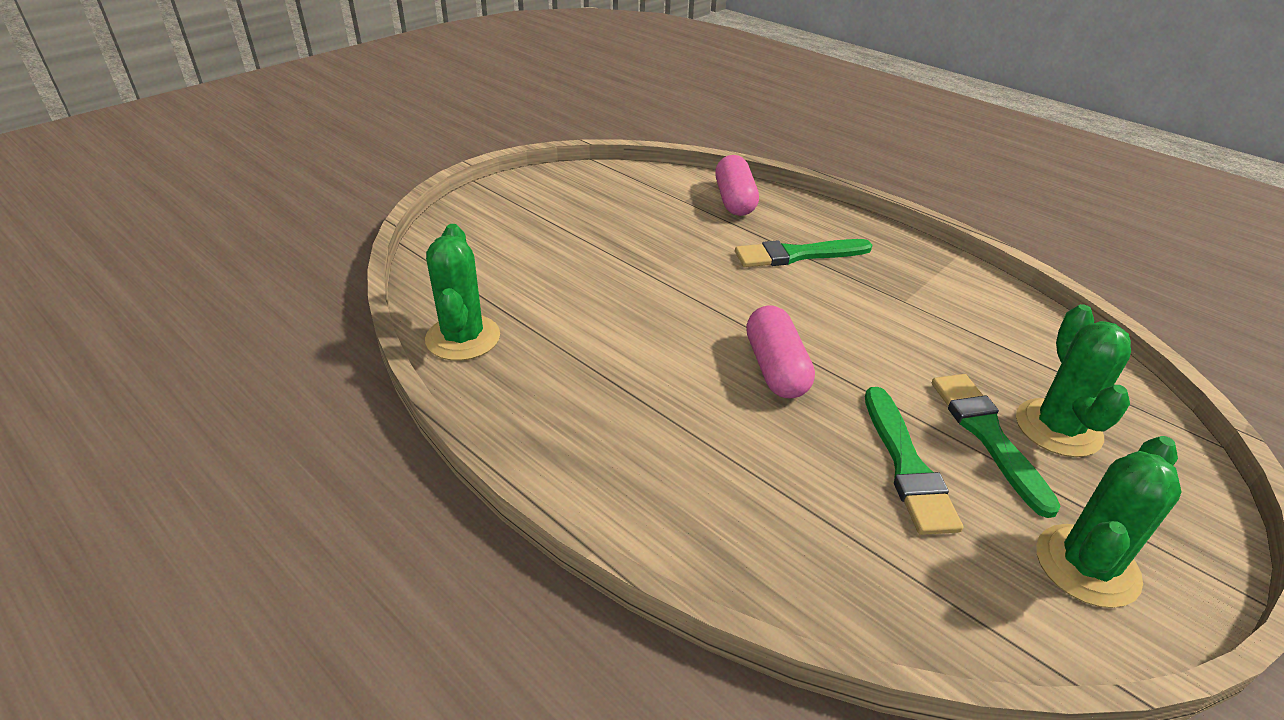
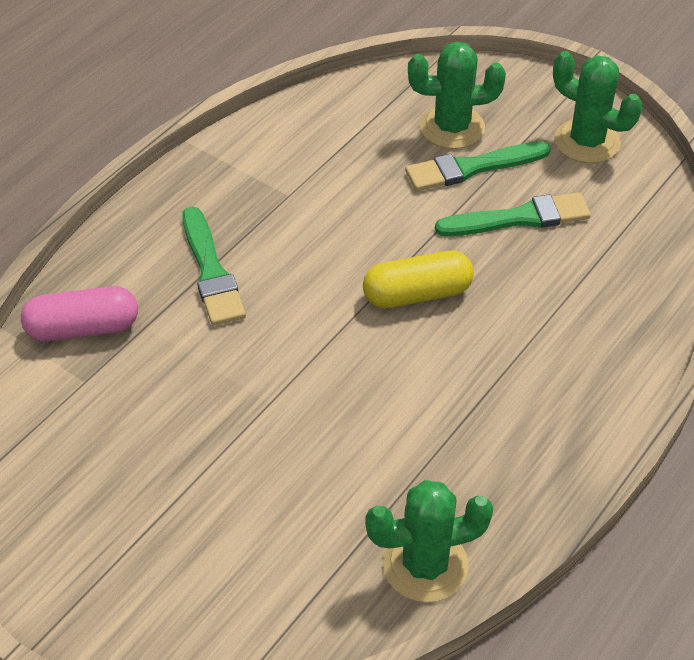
camera: 95 degrees left, 10 degrees up
pink capsule [746,305,815,398] -> yellow capsule [363,251,474,308]

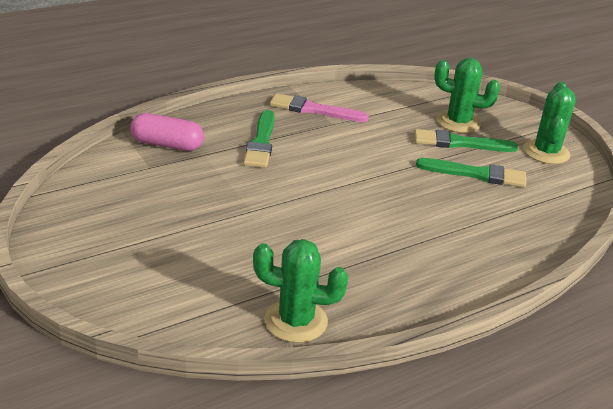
camera: 20 degrees right, 15 degrees down
yellow capsule [363,251,474,308] -> none
green cactus [553,51,642,163] -> green cactus turned 45 degrees clockwise [523,82,576,164]
none -> pink brush [270,93,369,122]

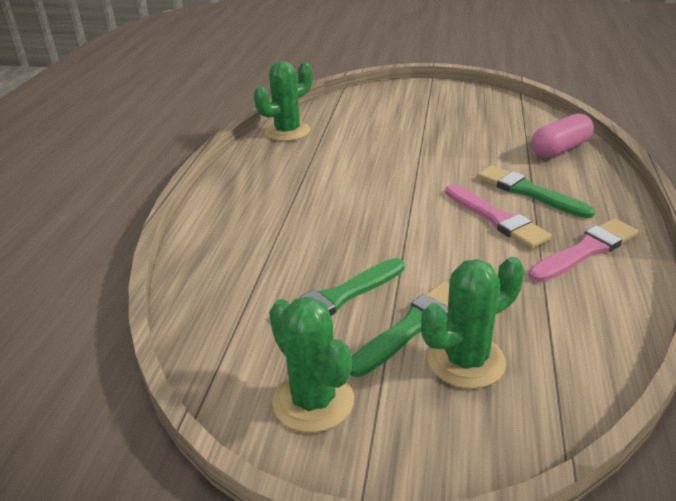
camera: 135 degrees right, 0 degrees up
none -> pink brush [445,184,552,249]

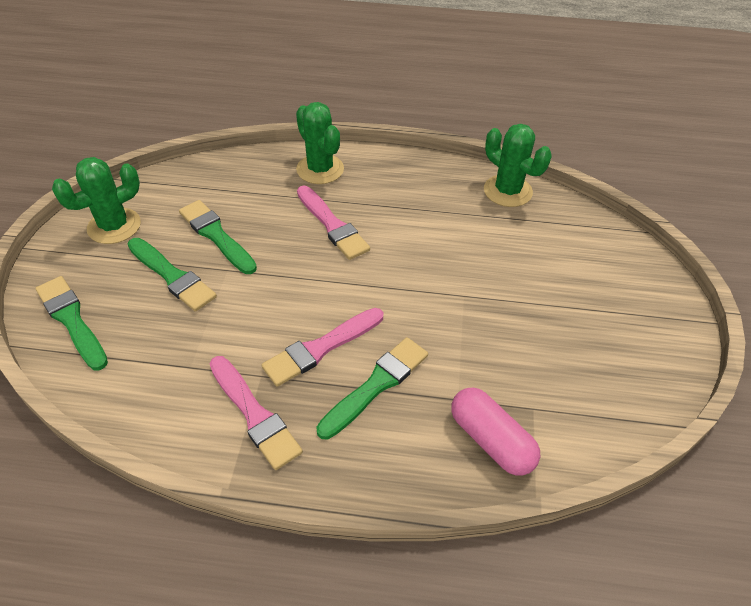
camera: 85 degrees right, 15 degrees up
green cactus [421,256,524,389] -> green cactus moved to [296,102,344,184]
none -> green brush [35,276,108,371]
none -> pink brush [297,186,370,260]

